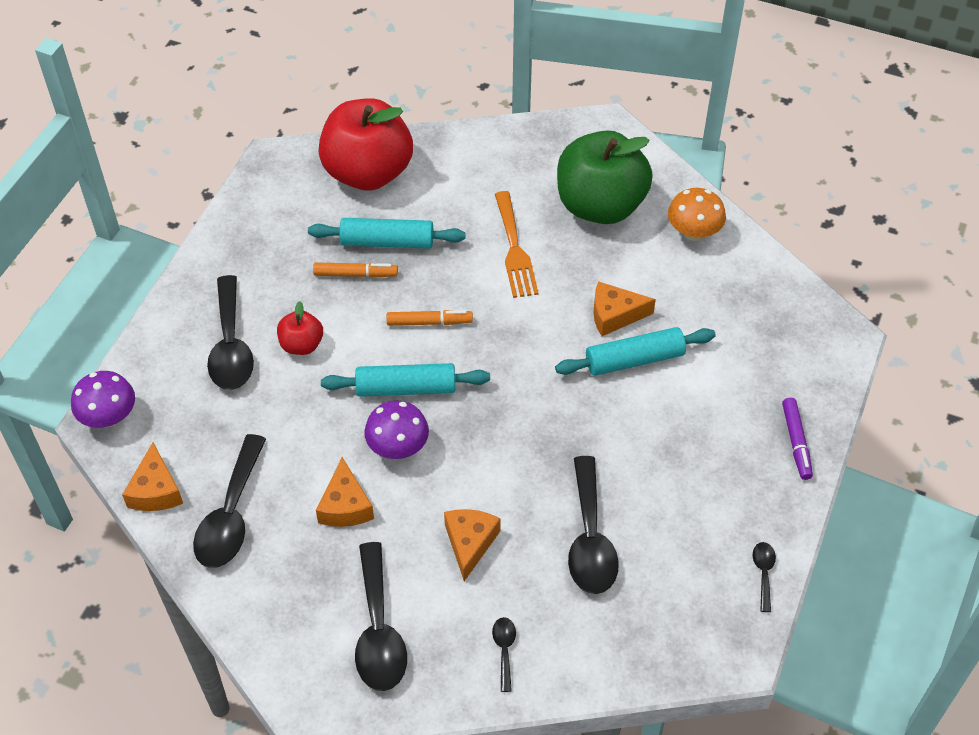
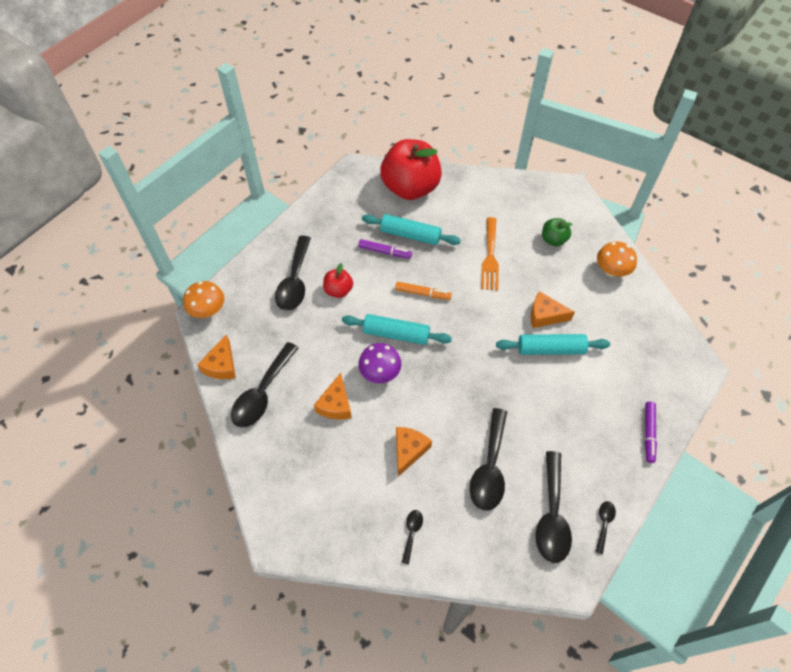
camera: 15 degrees right, 5 degrees up
purple mushroom [71,371,135,428] -> orange mushroom [183,281,224,318]
orange marker [313,263,398,278] -> purple marker [358,239,412,259]
black spoon [355,542,407,691] -> black spoon moved to [535,451,572,563]
green apple [557,130,653,224] -> green apple [542,218,572,246], size x0.46

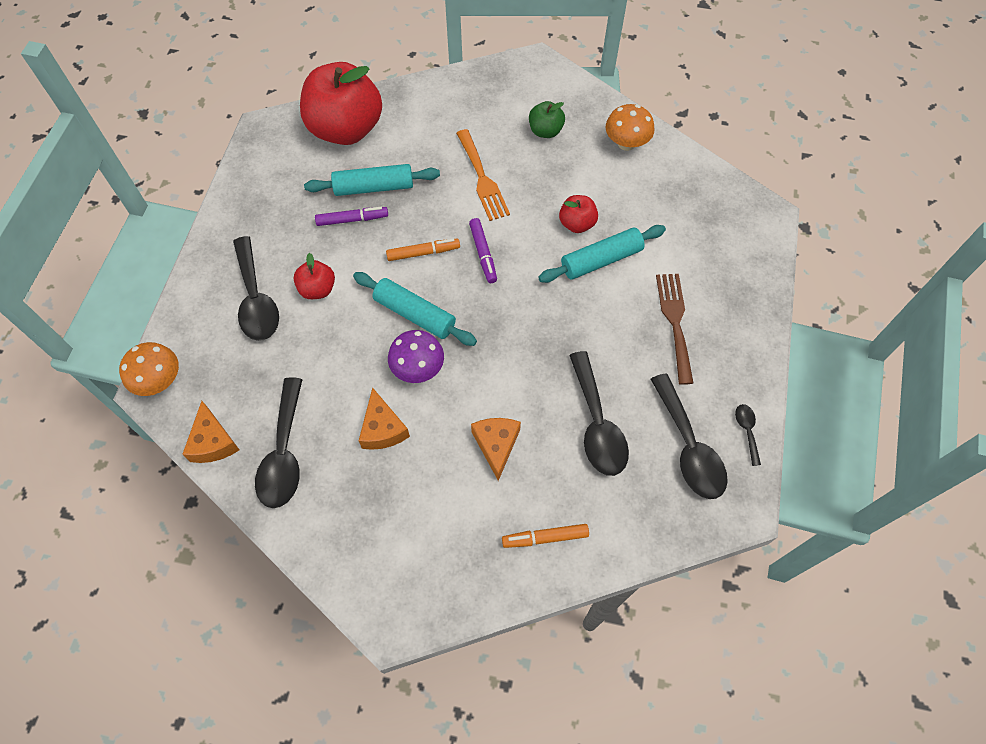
camera: 25 degrees left, 5 degrees up
turquoise rolling pin [342,314,452,345] -> turquoise rolling pin turned 45 degrees clockwise [353,272,477,346]
black spoon [402,510,423,565] -> orange marker [502,524,589,548]
orange cheese [531,291,575,328] -> red apple [559,195,598,233]
purple marker [645,401,657,463] -> purple marker moved to [469,218,497,283]
none -> brown fork [656,274,693,385]

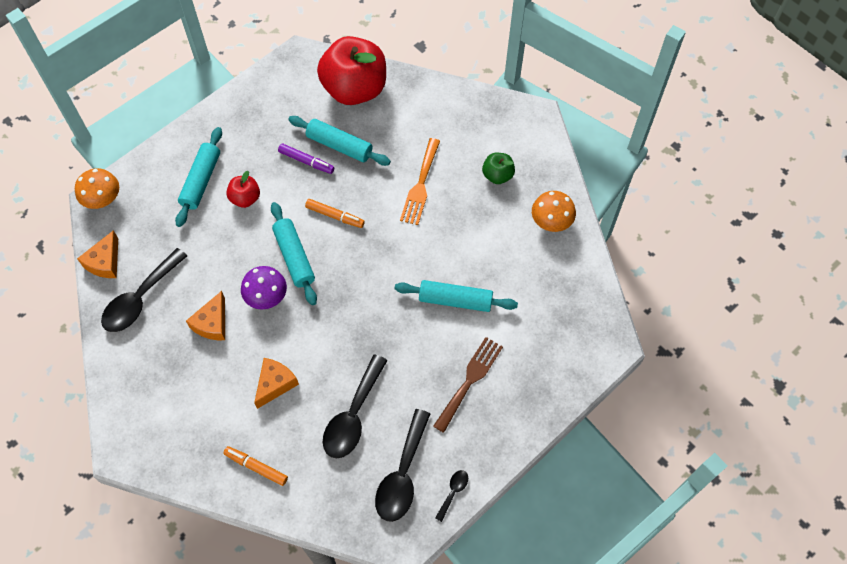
camera: 35 degrees right, 0 degrees up
black spoon [233,236,279,341] -> turquoise rolling pin [175,127,222,227]
purple marker [469,218,497,283] -> none
red apple [559,195,598,233] -> none

